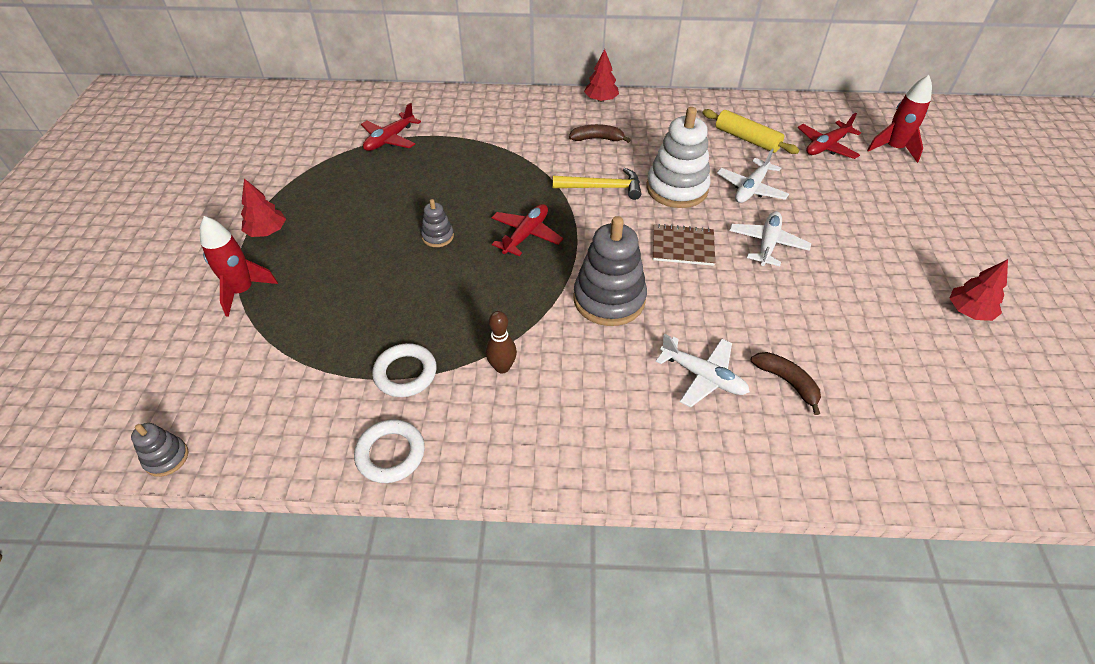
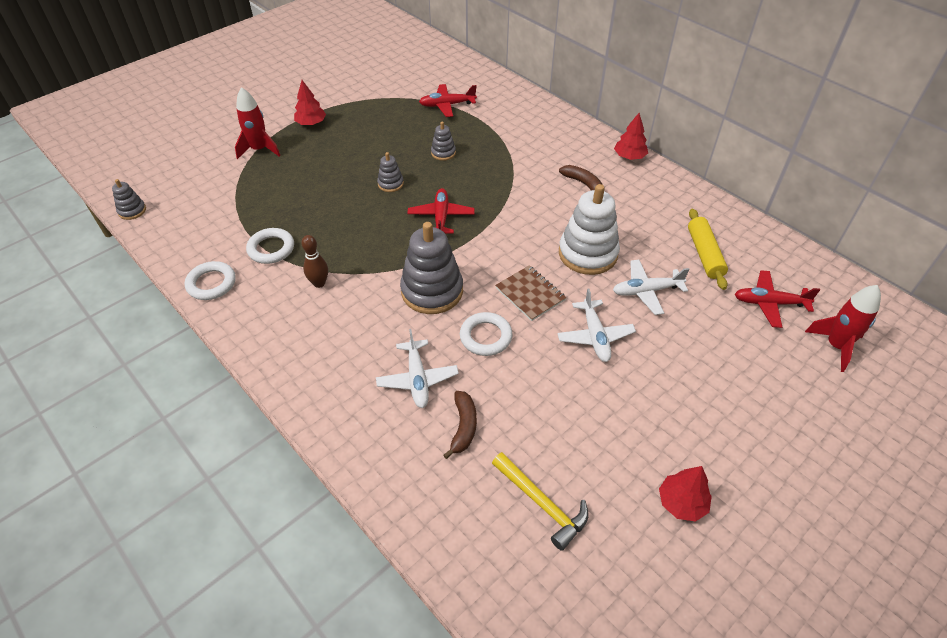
camera: 45 degrees right, 0 degrees up
red plane [491,204,563,256] -> red plane turned 75 degrees counterclockwise [407,188,475,234]
yellow hammer [553,168,641,200] -> yellow hammer moved to [492,452,588,551]
white plane [729,211,811,266] -> white plane turned 105 degrees clockwise [557,289,636,362]
none -> grey stacking toy [431,122,456,161]
none -> white ring [460,312,513,356]

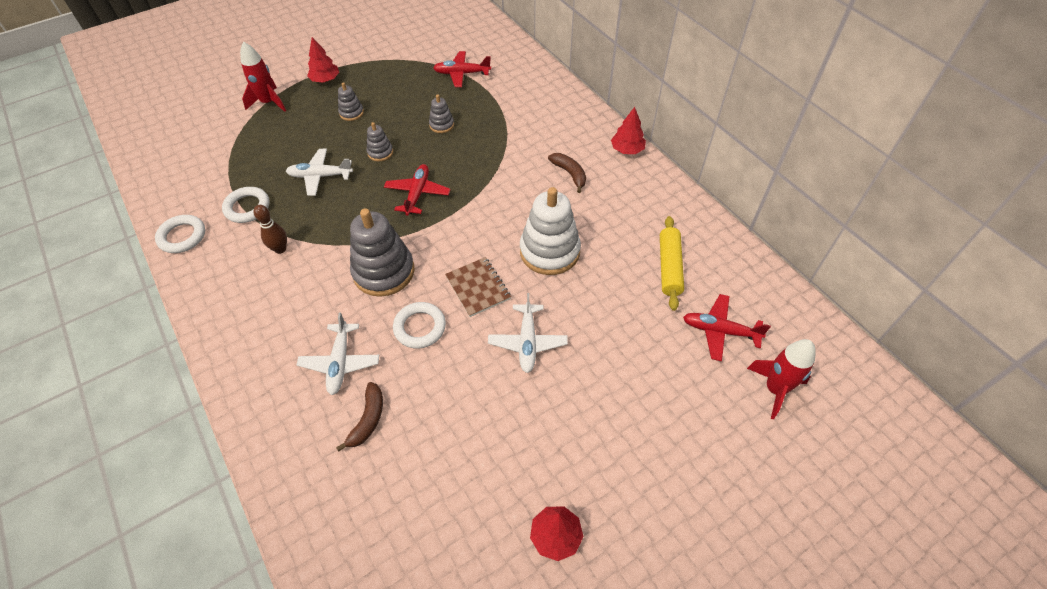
camera: 10 degrees right, 5 degrees up
grey stacking toy [112,179,146,220] -> grey stacking toy moved to [338,82,364,121]
yellow hammer [492,452,588,551] -> none
white plane [613,259,690,315] -> white plane moved to [286,149,353,196]

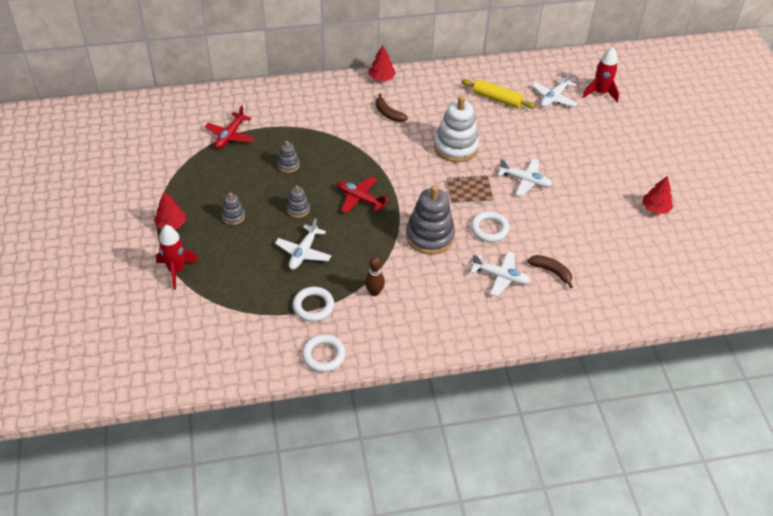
camera: 70 degrees left, 5 degrees down
brown banana [548,153,586,193] -> brown banana turned 120 degrees counterclockwise [376,93,408,122]
red plane [683,294,771,361] -> white plane [532,71,578,107]

